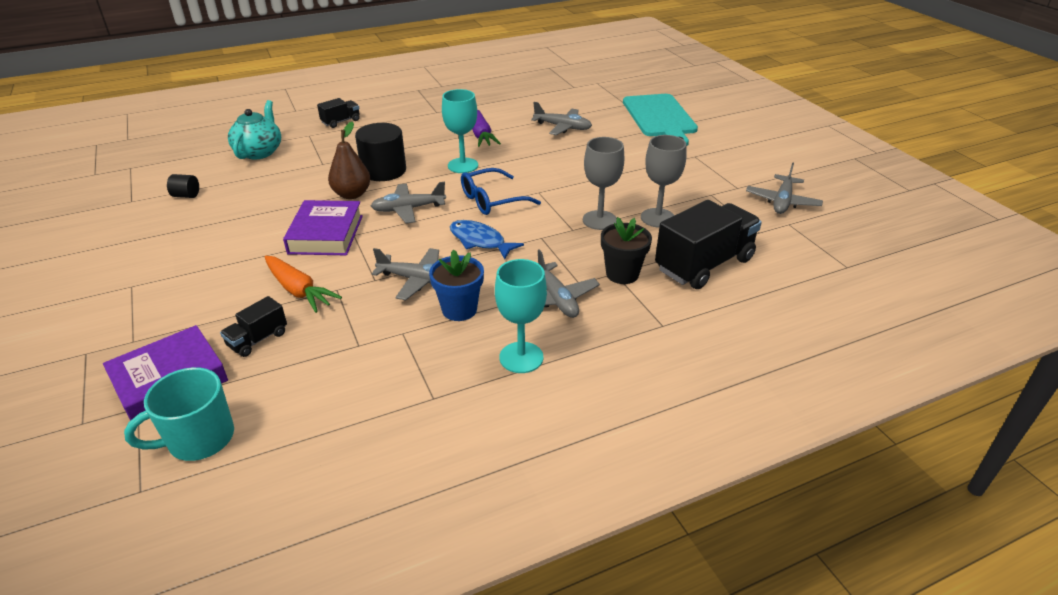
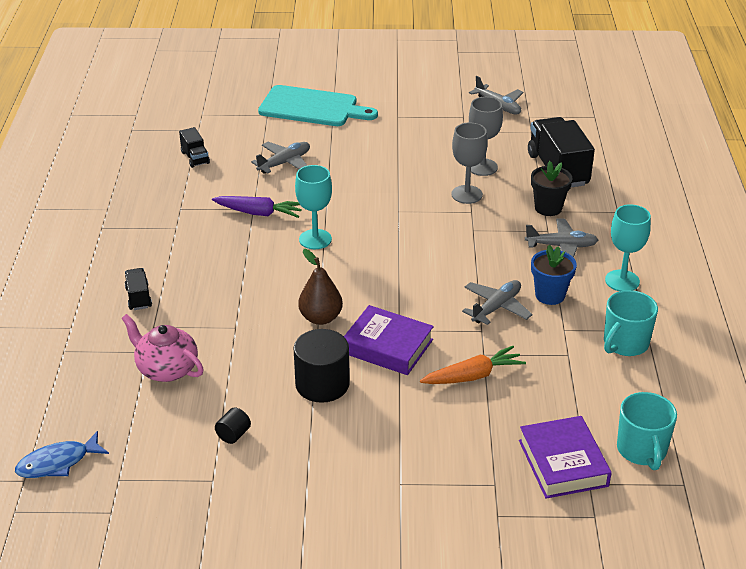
camera: 65 degrees left, 0 degrees up
black truck [220,296,287,357] -> black truck moved to [179,127,210,168]
turquoise teapot [228,100,281,160] -> pink teapot [121,314,204,382]
black cylinder [355,123,406,181] -> black cylinder moved to [294,329,350,403]
grey plane [371,182,446,223] -> none
blue fish [450,220,524,259] -> blue fish moved to [15,431,109,478]
blue glasses [461,168,541,215] -> none
none -> turquoise mug [604,290,658,356]

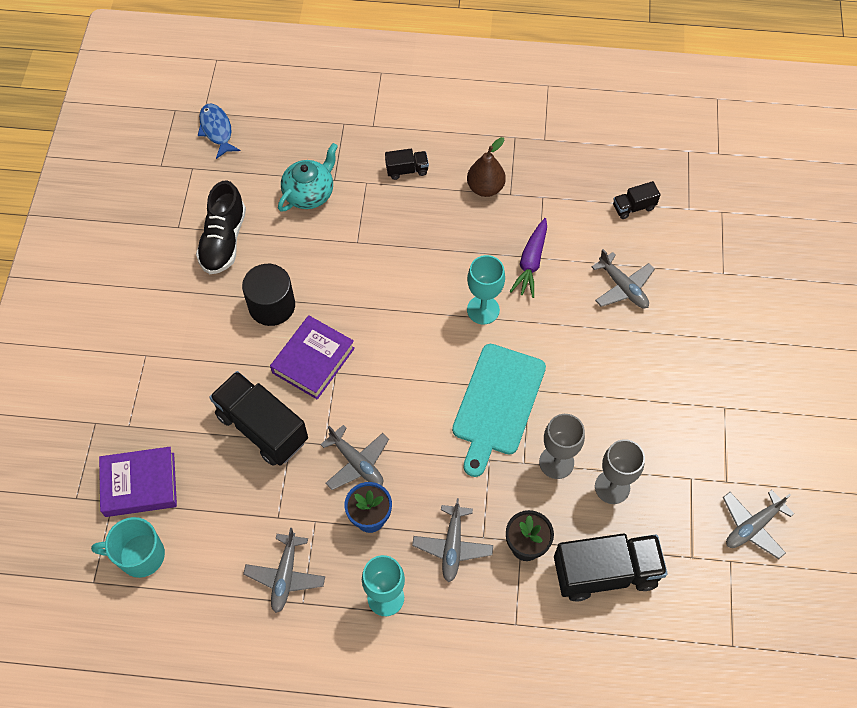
camera: 95 degrees right, 25 degrees up
pink teapot [121,314,204,382] -> turquoise teapot [278,143,338,212]
black cylinder [215,408,251,444] -> black shoe [196,180,246,274]
turquoise cutting board [258,85,378,126] -> turquoise cutting board moved to [452,344,546,477]
brown pear [298,249,343,325] -> brown pear moved to [467,137,506,197]
orange carrot [420,346,526,384] -> black truck [209,371,308,466]
turquoise mug [604,290,658,356] -> grey plane [243,528,325,613]

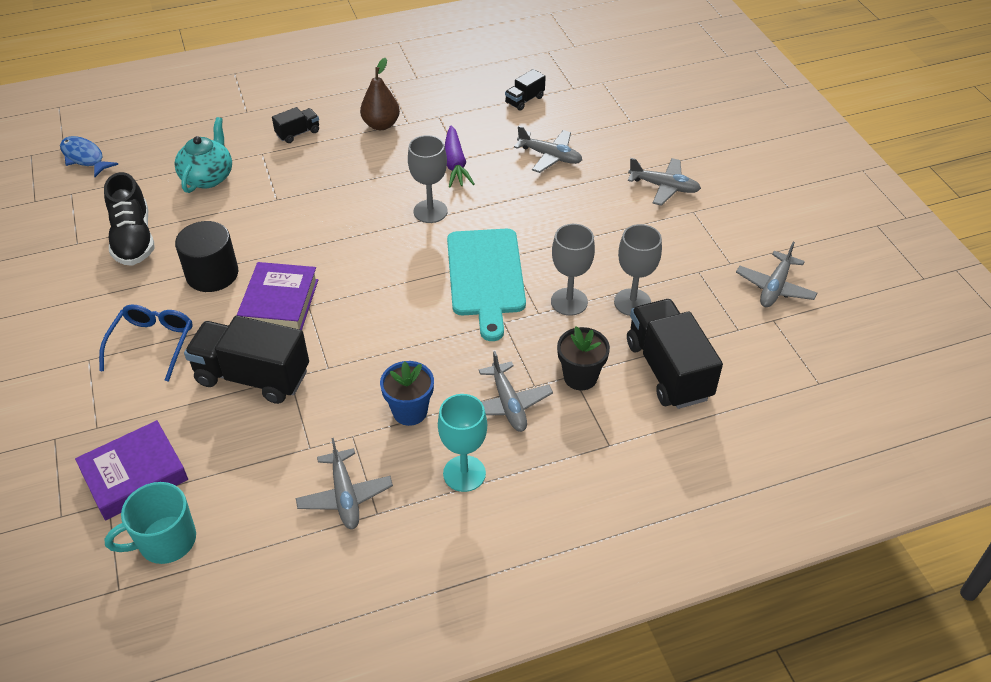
camera: 25 degrees left, 15 degrees down
grey plane [320,425,389,490] -> grey plane moved to [628,158,701,206]
turquoise goblet [467,255,505,324] -> grey goblet [408,135,448,223]
black truck [554,533,668,602] -> black truck turned 75 degrees counterclockwise [627,299,723,409]
none -> blue glasses [99,305,192,382]

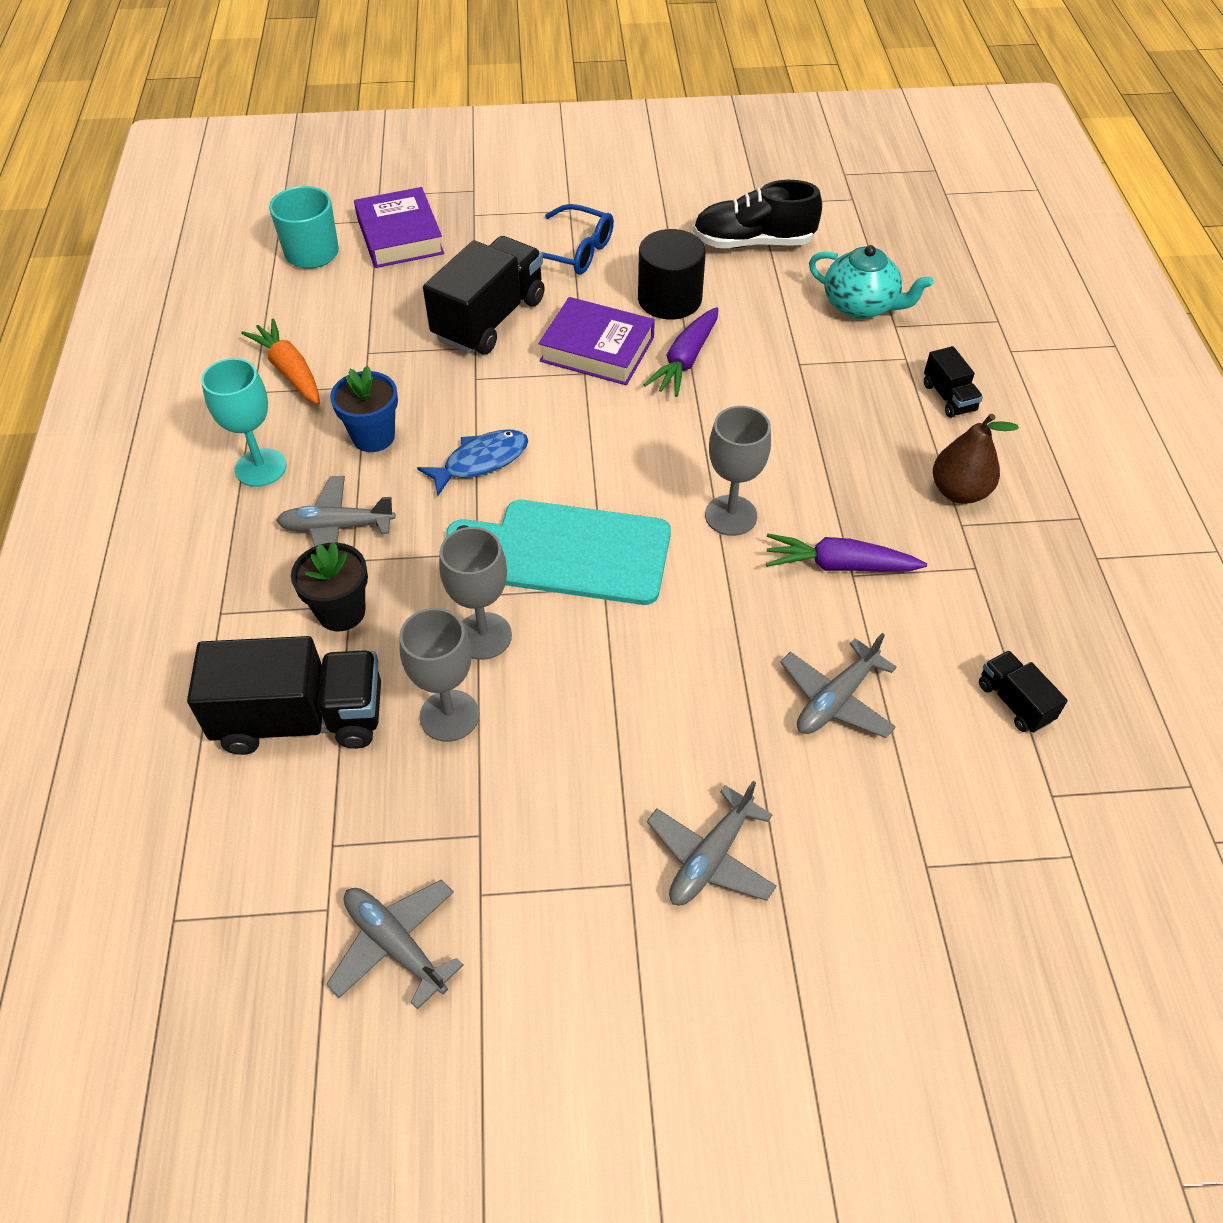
camera: 105 degrees right, 5 degrees up
blue fish [60,136,118,177] -> blue fish moved to [417,429,528,495]
grey plane [296,438,393,529] -> orange carrot [241,319,320,405]
none -> purple carrot [643,307,718,397]

